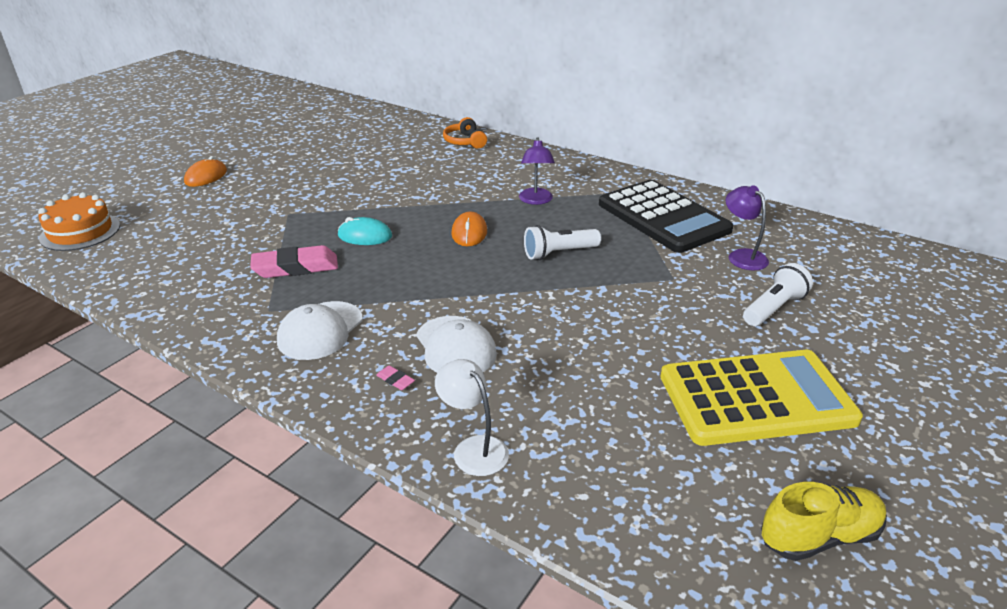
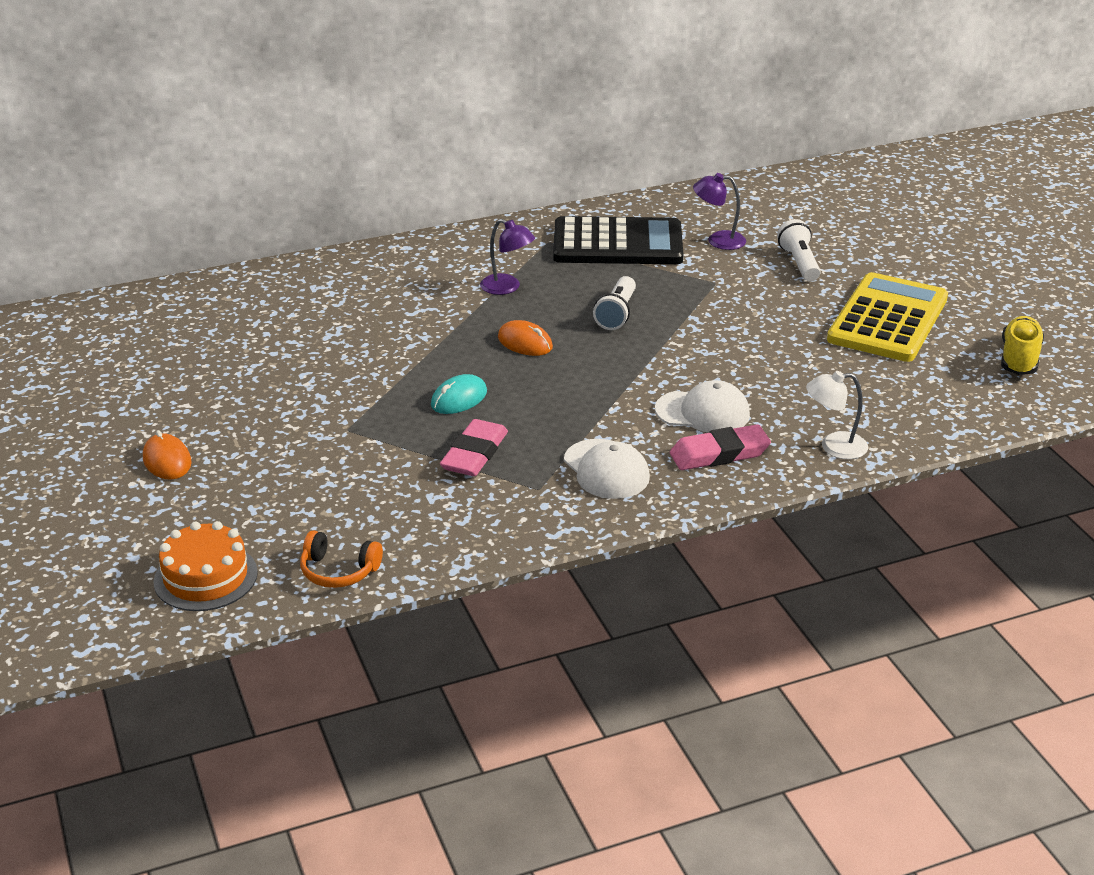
camera: 55 degrees left, 0 degrees up
pink eraser [376,365,415,390] -> pink eraser [670,424,771,470], size x2.40
orange headphones [443,117,487,149] -> orange headphones moved to [300,531,383,588]

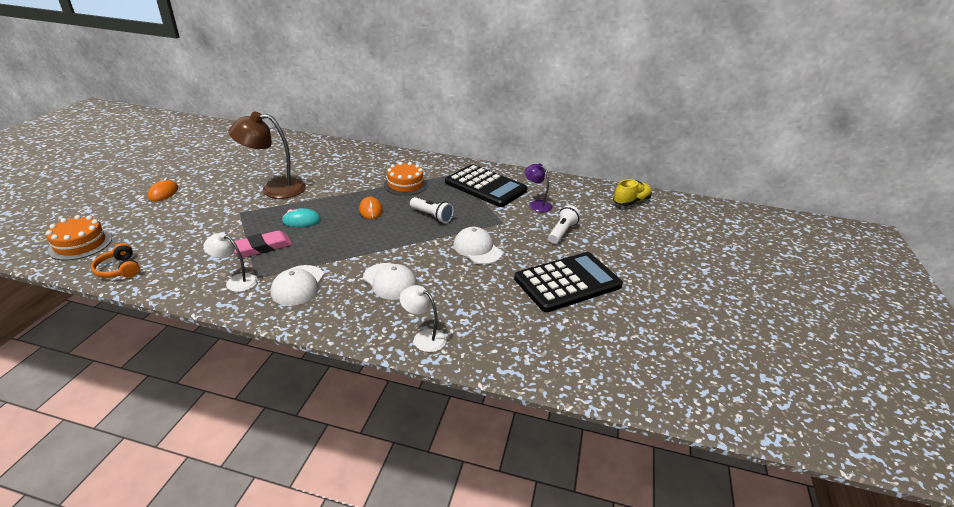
camera: 35 degrees right, 0 degrees up
purple lamp [480,219,535,295] -> orange cake [384,162,427,196]
white flashlight [593,276,636,330] -> white flashlight turned 105 degrees counterclockwise [410,197,454,223]
pink eraser [670,424,771,470] -> none
yellow calculator [827,272,948,362] -> black calculator [514,252,623,312]
yellow shoe [1001,316,1044,375] -> yellow shoe moved to [613,179,652,206]
none -> white lamp [204,232,258,292]
none -> brown lamp [228,112,306,199]
none -> white cap [453,227,502,264]

